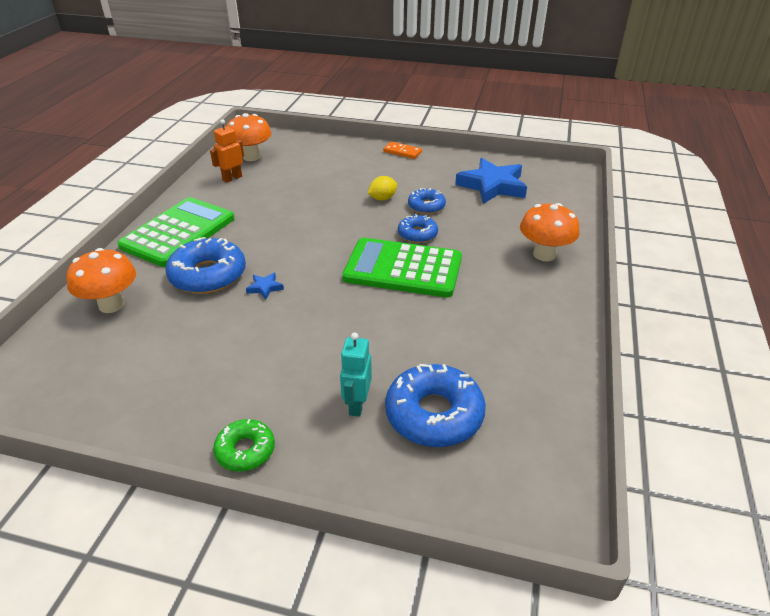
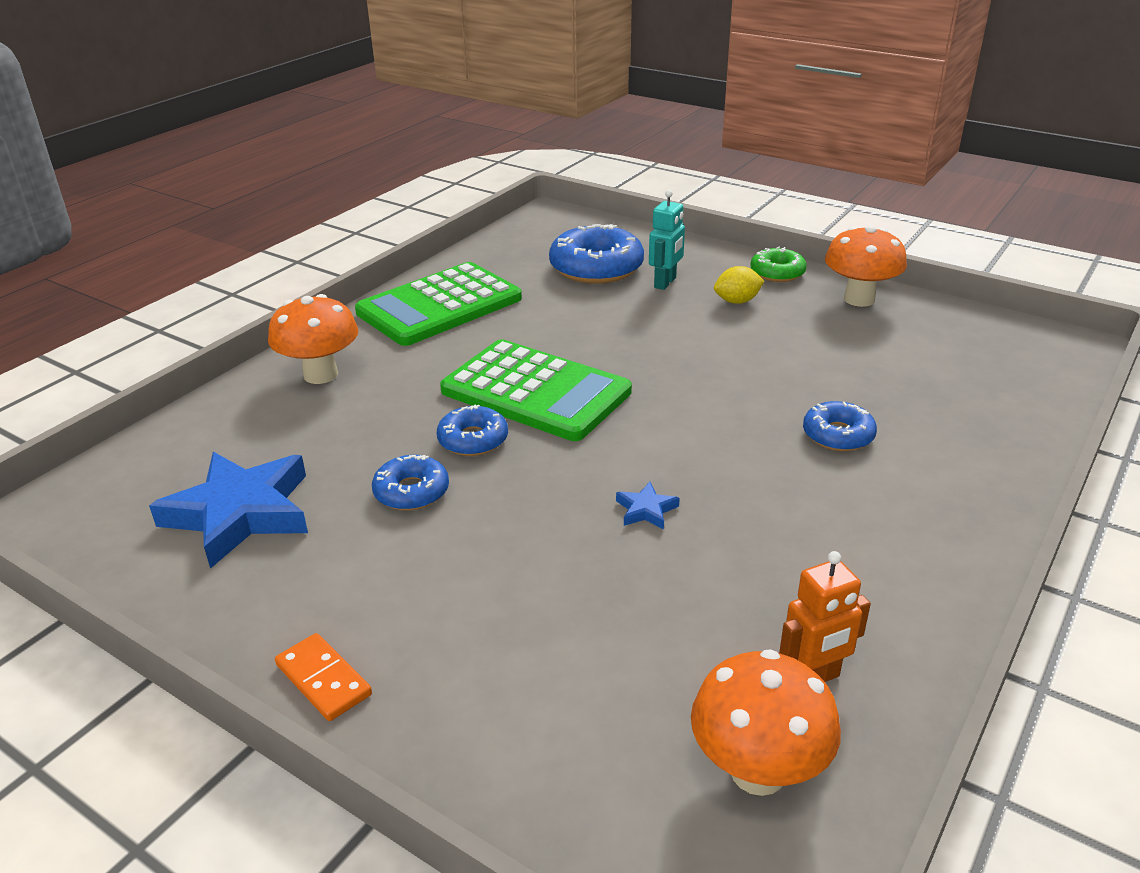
camera: 160 degrees left, 5 degrees down
orange mushroom [66,248,136,313] -> orange mushroom moved to [825,225,907,307]
green calculator [118,197,235,267] -> green calculator moved to [355,262,522,346]
blue donut [165,237,246,294] -> blue donut [803,401,877,451], size x0.57
blue star [246,273,284,300] -> blue star moved to [616,482,680,529]
yellow lemon [368,176,397,200] -> yellow lemon moved to [714,266,764,304]

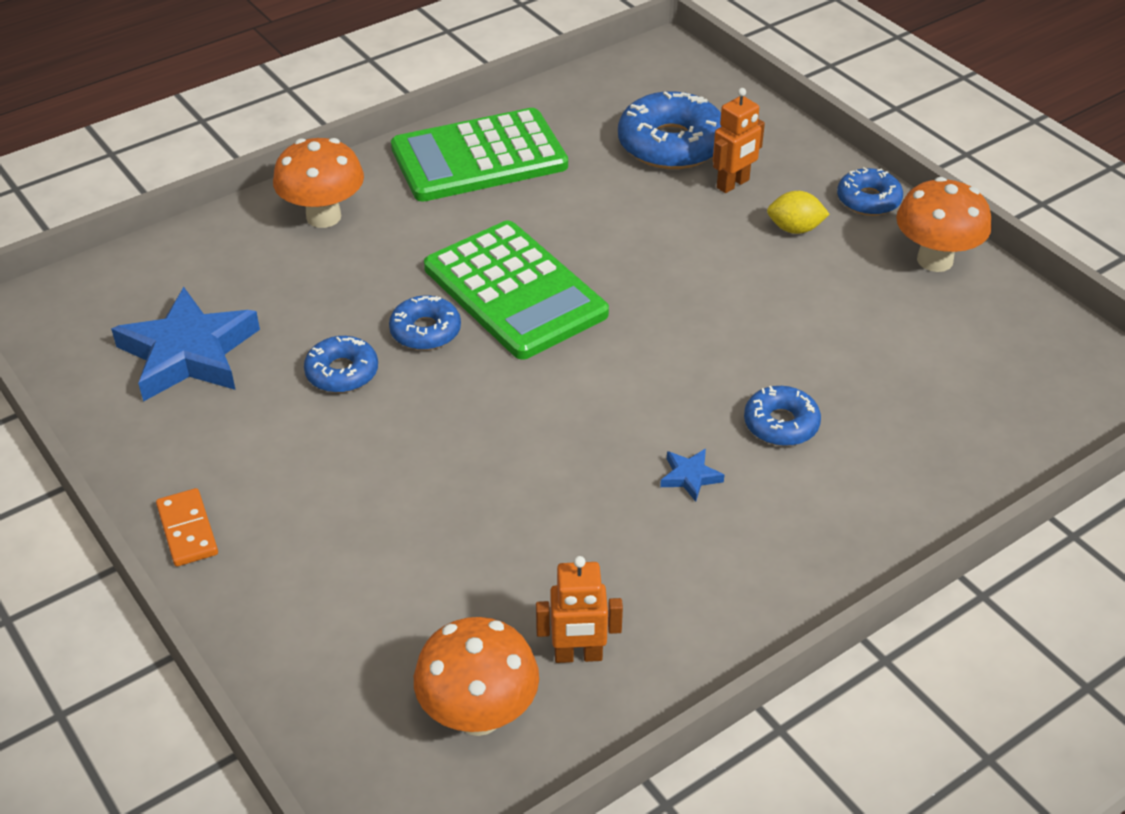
camera: 20 degrees right, 10 degrees up
blue star [616,482,680,529] -> blue star moved to [660,448,724,502]
turquoise robot [649,190,685,290] -> orange robot [713,88,765,193]
green donut [750,246,807,282] -> blue donut [837,167,903,216]

